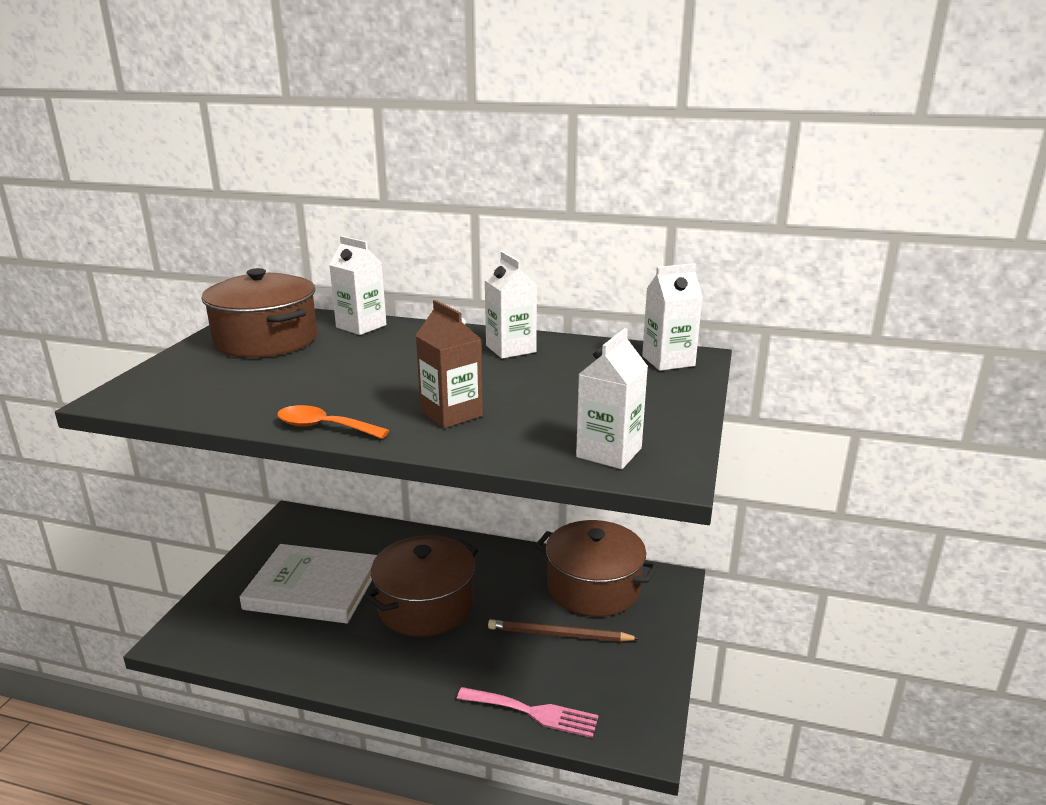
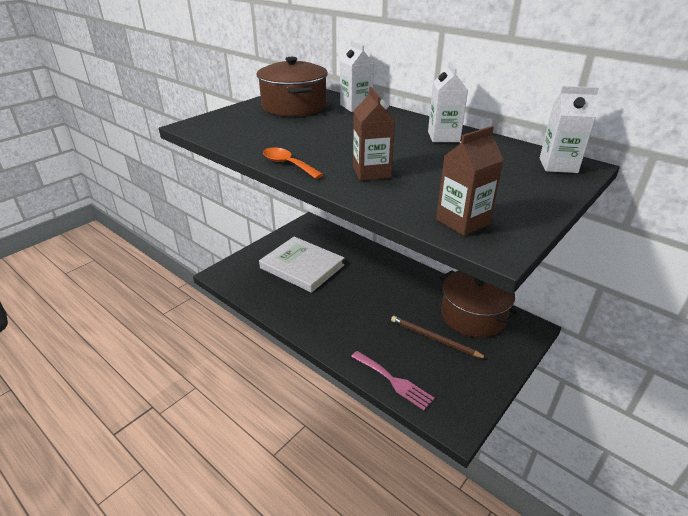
camera: 25 degrees right, 10 degrees up
brown pot [364,535,478,637] -> none
white carton [576,328,648,469] -> brown carton [436,126,504,236]

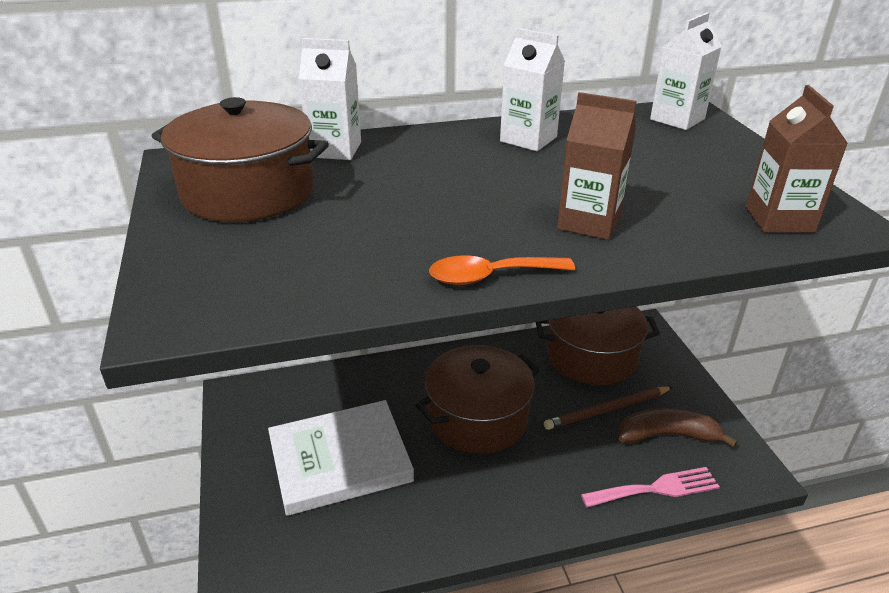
camera: 55 degrees left, 0 degrees up
none -> brown pot [415,345,540,454]
none -> brown banana [618,408,738,448]

